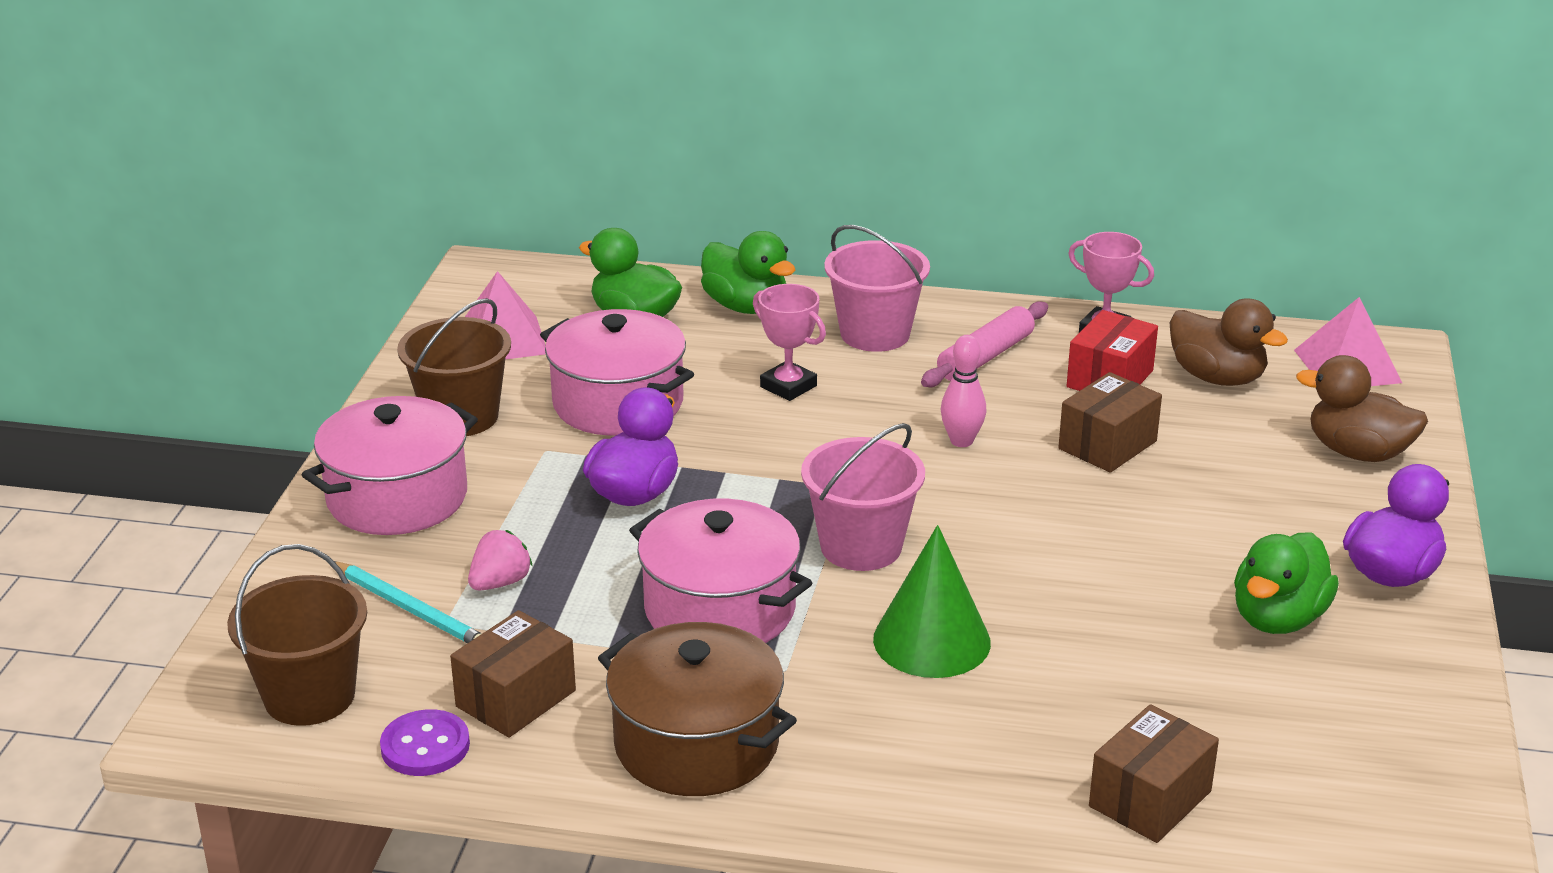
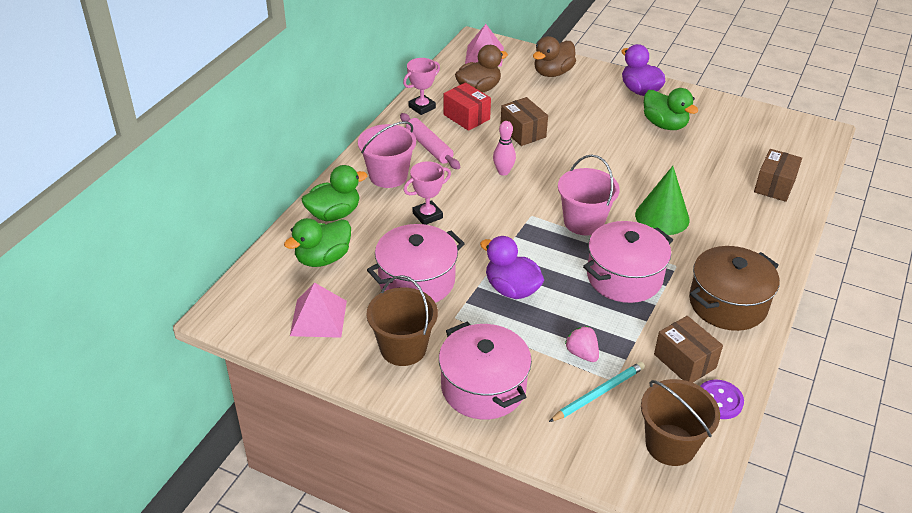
camera: 75 degrees left, 10 degrees up
brown box [1089,704,1219,843] -> brown box turned 60 degrees clockwise [754,149,802,202]

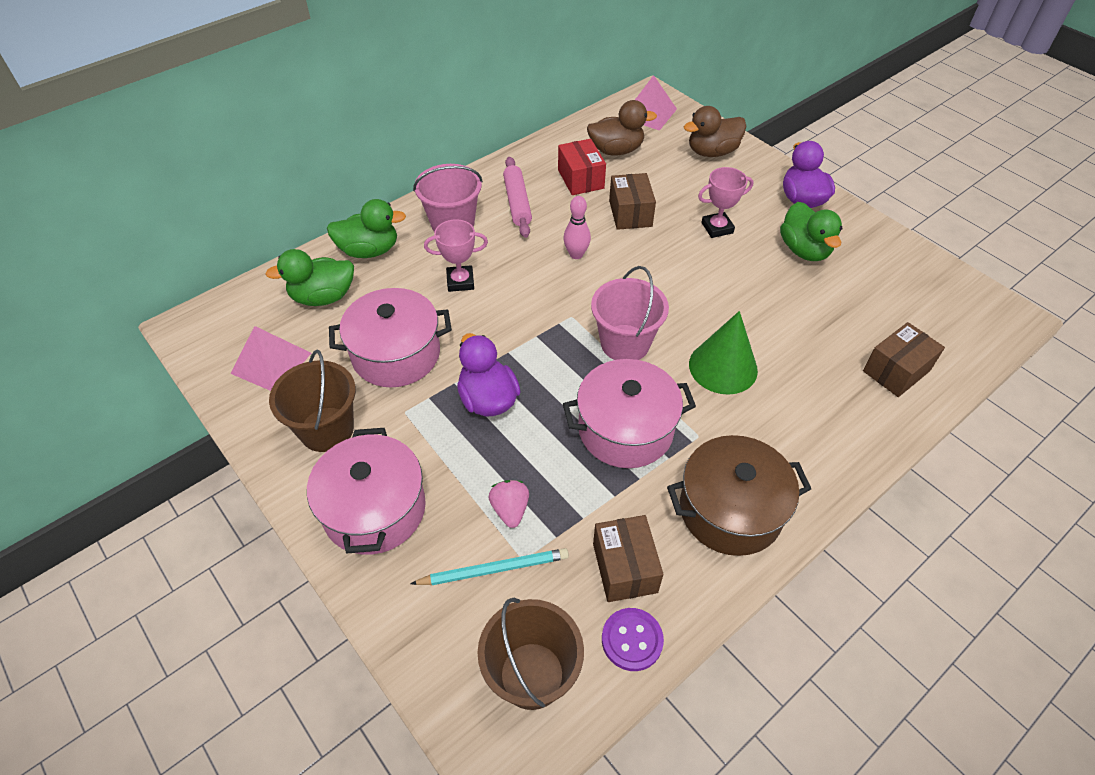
camera: 25 degrees right, 10 degrees up
pink trophy [403,58,440,115] -> pink trophy moved to [698,167,754,238]

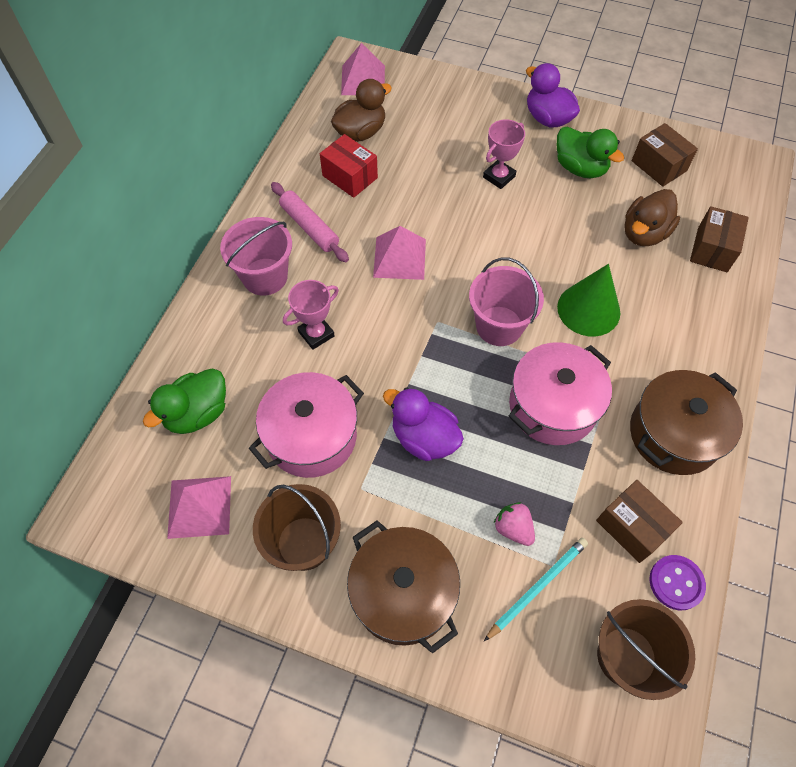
camera: 30 degrees left, 10 degrees up
pink pot [307,428,426,555] -> brown pot [347,520,460,654]
green duck [327,199,406,258] -> none
pink bowling pin [564,196,591,259] -> pink pyramid [373,226,426,280]
brown box [609,173,656,230] -> brown box moved to [632,123,698,187]
brown duck [684,106,746,157] -> brown duck moved to [624,189,680,246]

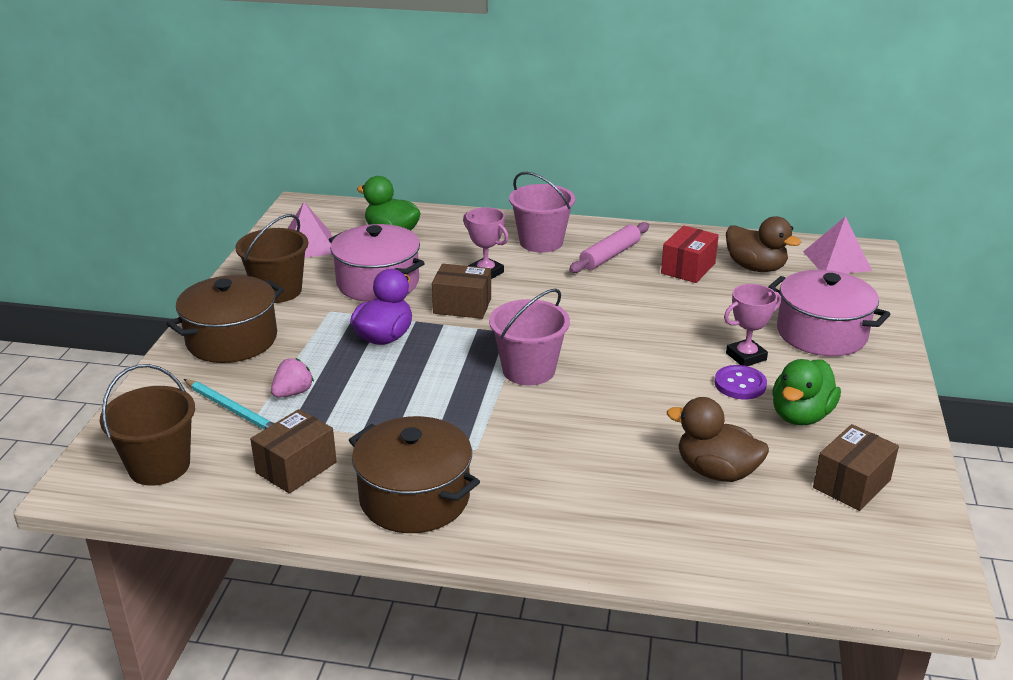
camera: 80 degrees right, 30 degrees down
pink pyramid [373,226,426,280] -> none
pink trophy [483,119,525,189] -> pink trophy turned 60 degrees counterclockwise [724,284,781,366]
pink pot [509,342,612,445] -> pink pot moved to [768,270,890,356]
purple duck [526,63,580,128] -> none
green cone [557,264,620,337] -> none
purple button [650,555,706,611] -> purple button moved to [714,365,767,399]
brown box [690,206,749,272] -> brown box moved to [432,264,491,319]

